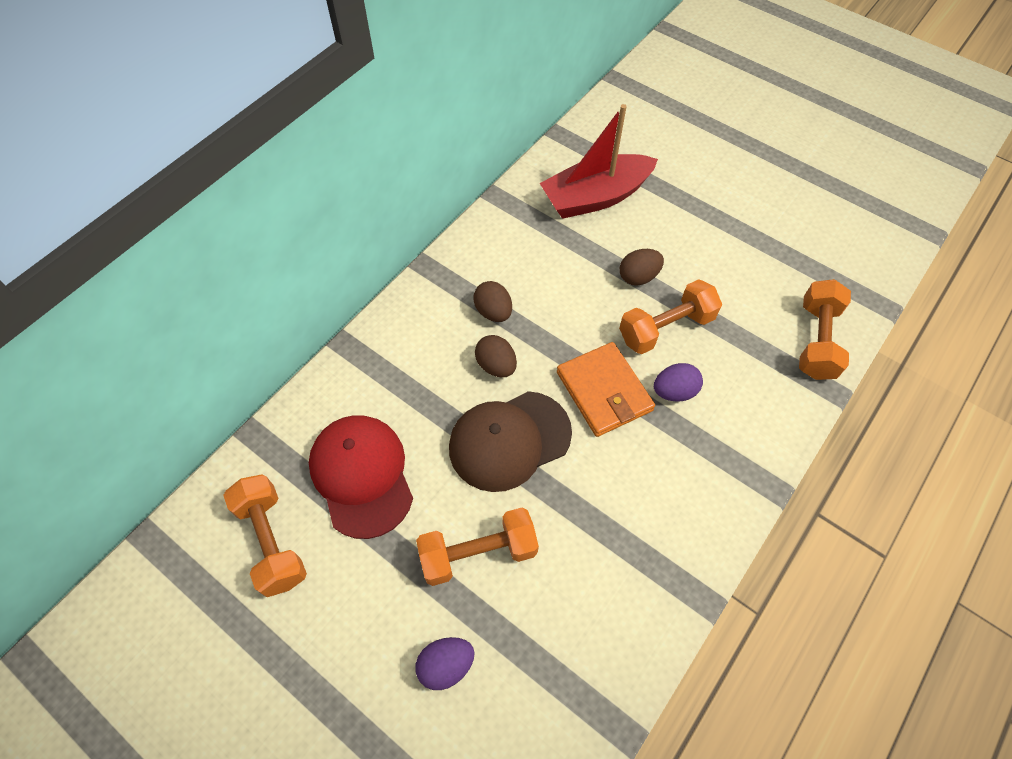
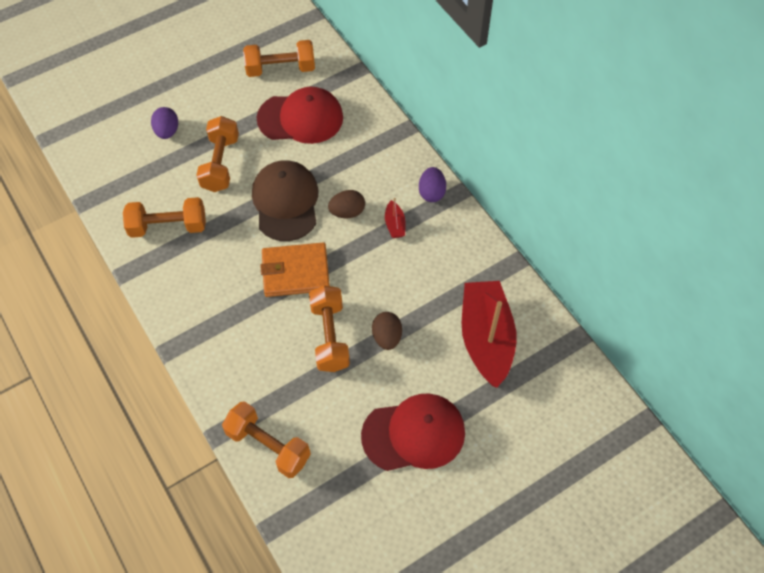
camera: 110 degrees right, 0 degrees up
brown egg [473,281,512,322] -> red boat [385,198,405,238]
purple egg [654,363,703,402] -> purple egg moved to [419,167,446,202]
none -> orange dumbbell [123,197,206,238]
none -> red cap [361,393,465,471]

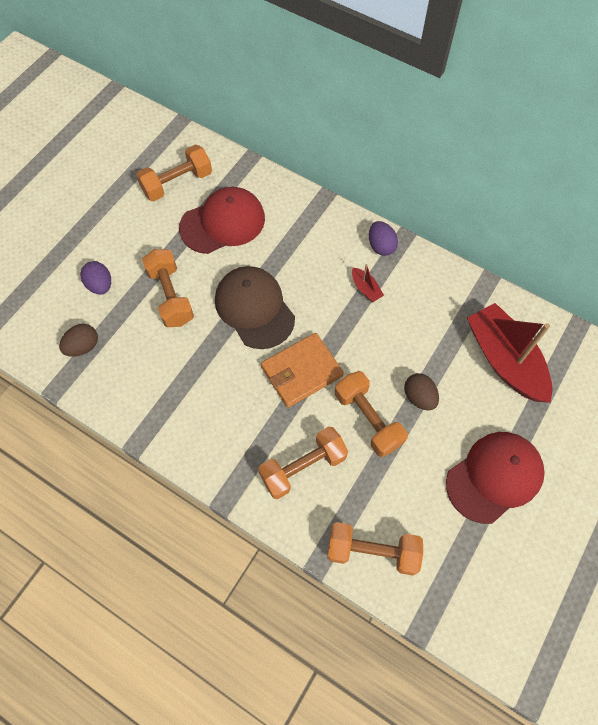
camera: 25 degrees left, 5 degrees up
orange dumbbell [123,197,206,238] -> orange dumbbell moved to [258,426,348,499]
brown egg [328,190,365,218] -> brown egg moved to [59,324,98,357]

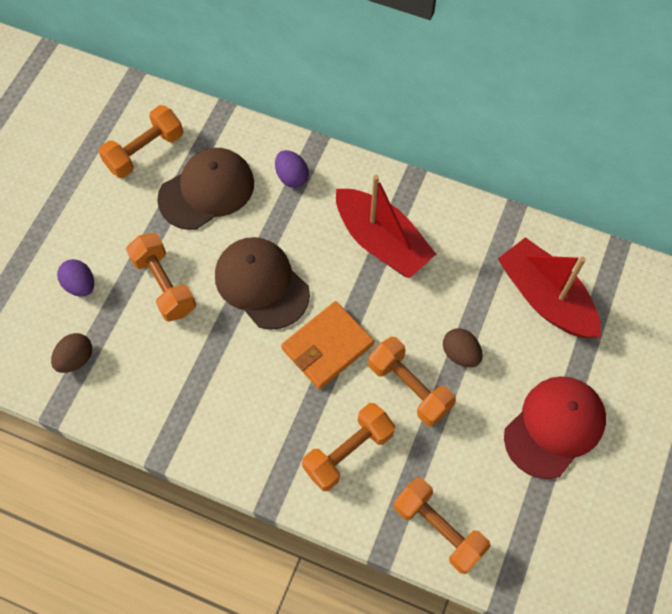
camera: 10 degrees left, 0 degrees up
red cap [179,187,265,254] -> brown cap [157,148,254,230]
orange dumbbell [327,522,423,575] -> orange dumbbell turned 45 degrees clockwise [393,477,491,574]
red boat [352,264,384,302] -> red boat [336,175,436,278], size x2.46
purple egg [369,221,398,256] -> purple egg moved to [275,150,309,188]

